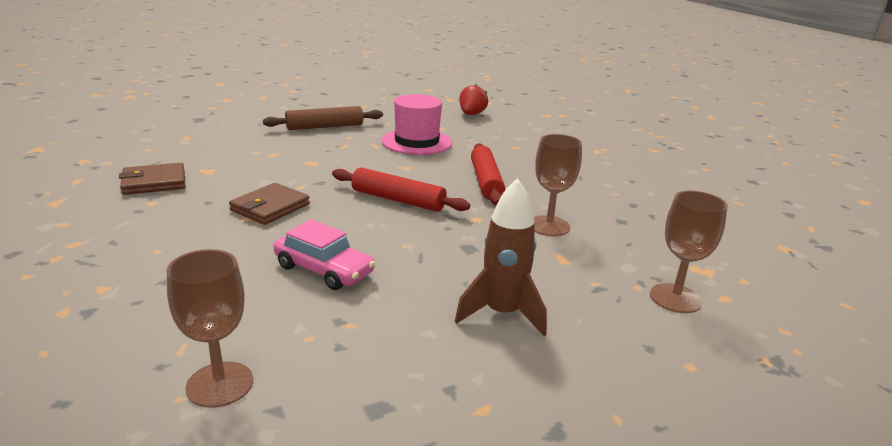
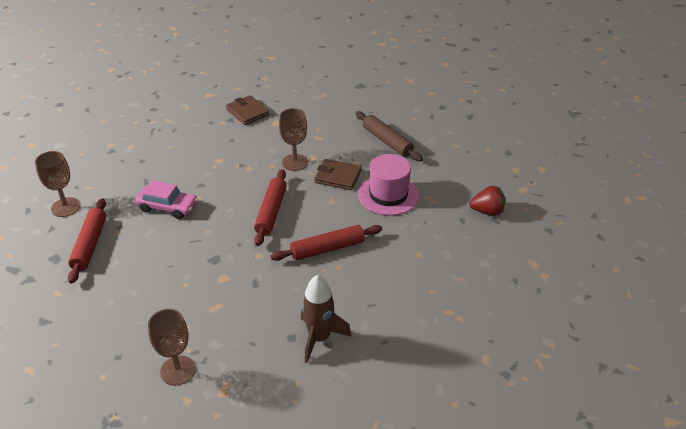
camera: 75 degrees right, 15 degrees up
brown wallet [229,183,310,225] -> brown wallet moved to [314,159,362,190]
pink car [274,219,375,290] -> pink car turned 90 degrees counterclockwise [135,180,198,219]
brown rocket [455,178,547,336] -> brown rocket moved to [301,274,352,363]
brown goblet [534,134,582,236] -> brown goblet moved to [279,108,308,171]
none -> red rolling pin [68,198,106,283]

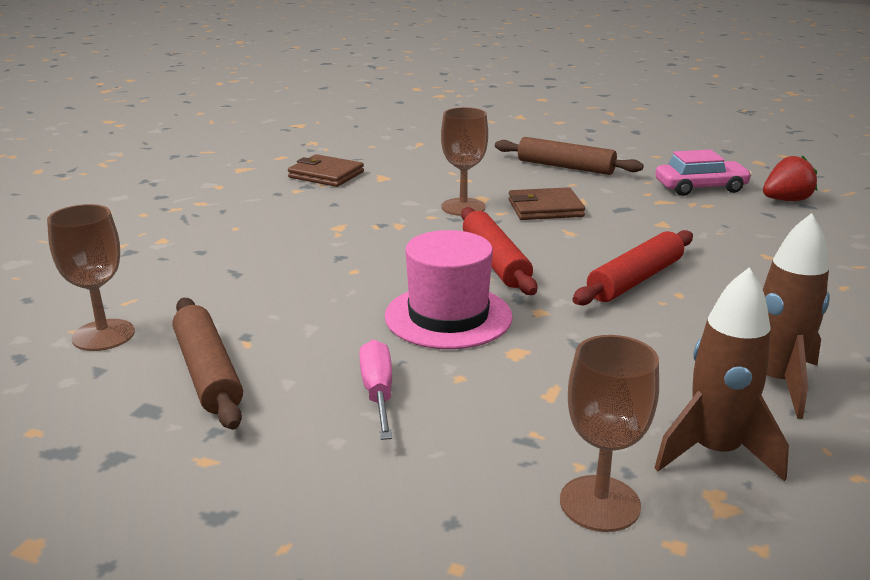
camera: 25 degrees left, 15 degrees down
red rolling pin [68,198,106,283] -> brown rolling pin [173,298,243,430]
pink car [135,180,198,219] -> pink car moved to [655,149,752,196]
pink hat [358,154,419,216] -> pink hat moved to [385,230,513,349]
none -> pink screwdriver [359,340,392,440]
none -> brown rocket [654,267,789,482]

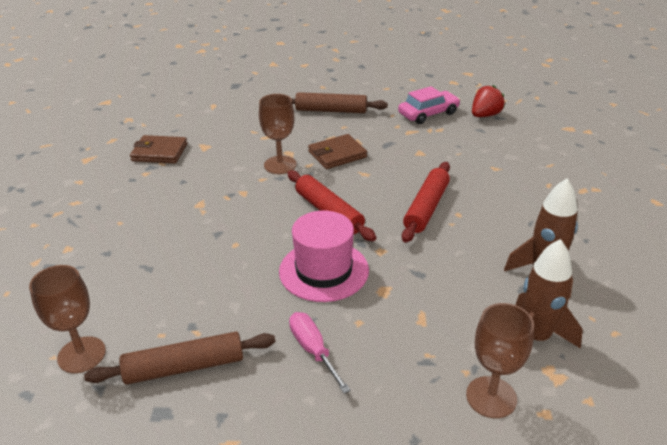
camera: 20 degrees left, 10 degrees up
brown rolling pin [173,298,243,430] -> brown rolling pin turned 60 degrees counterclockwise [84,332,275,384]

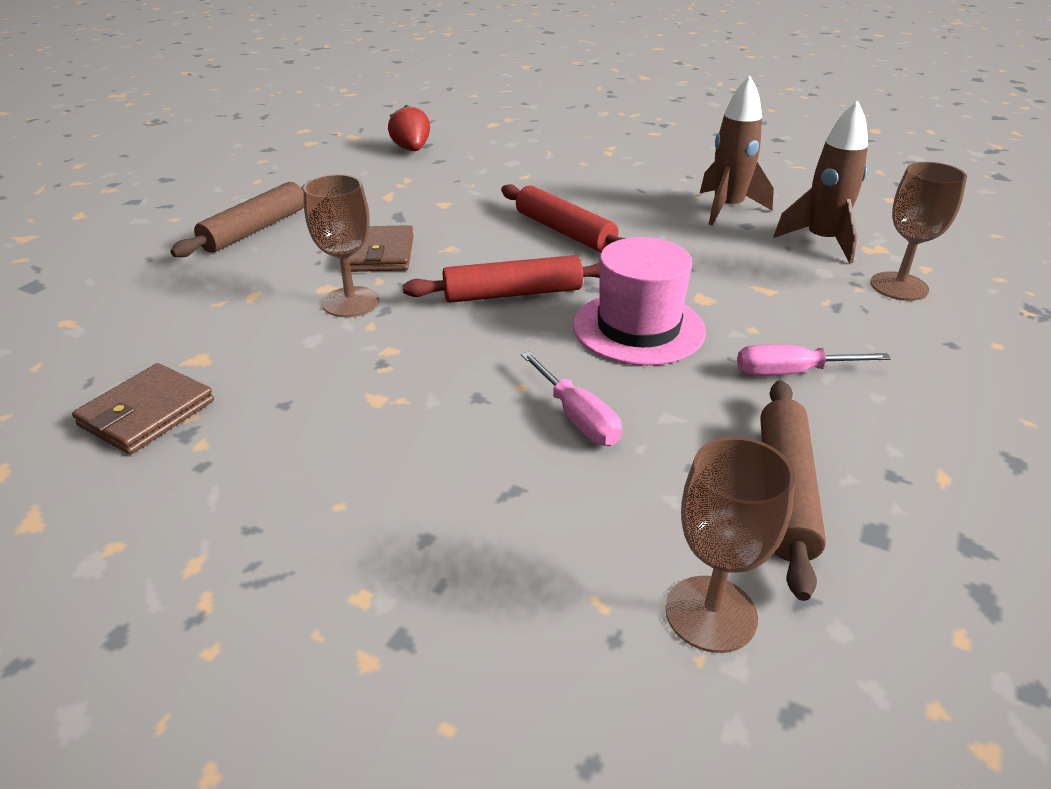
camera: 65 degrees left, 0 degrees up
pink car [398,86,460,124] -> none
none -> pink screwdriver [521,351,622,446]

